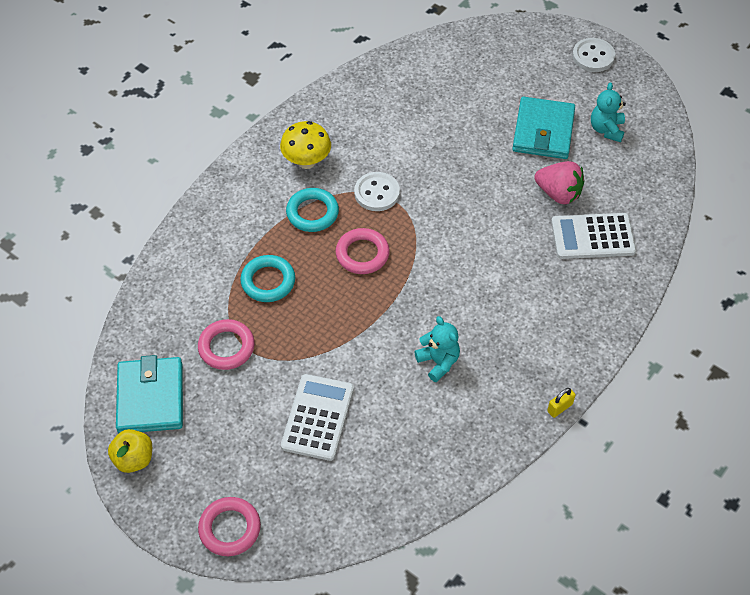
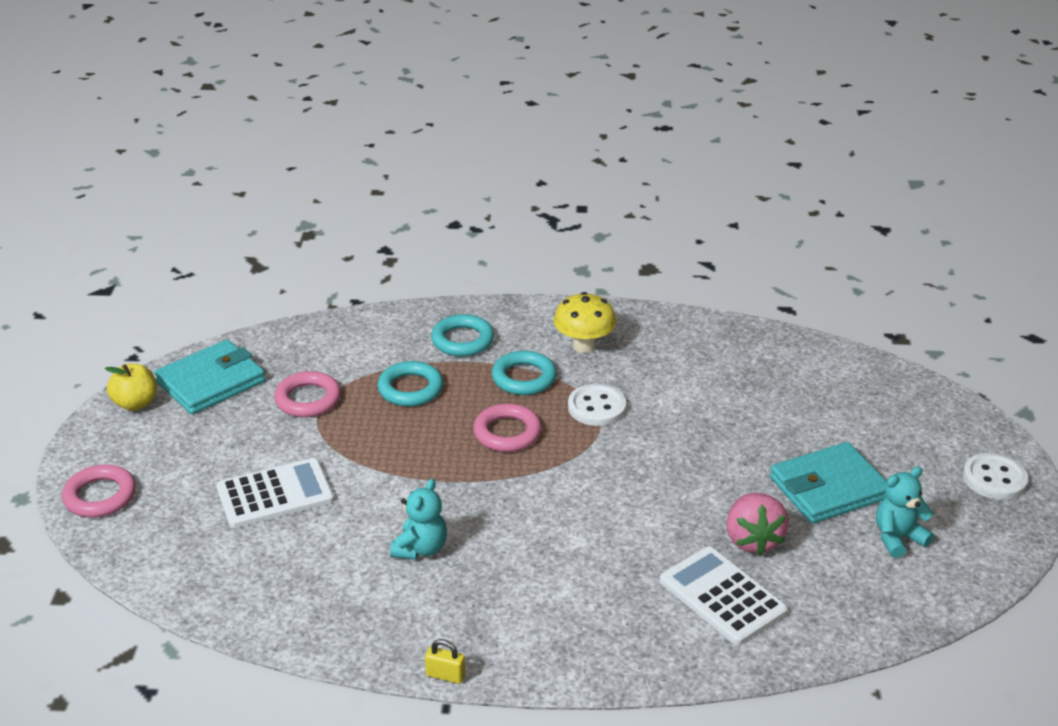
camera: 55 degrees right, 20 degrees down
none -> turquoise ring [431,314,494,356]

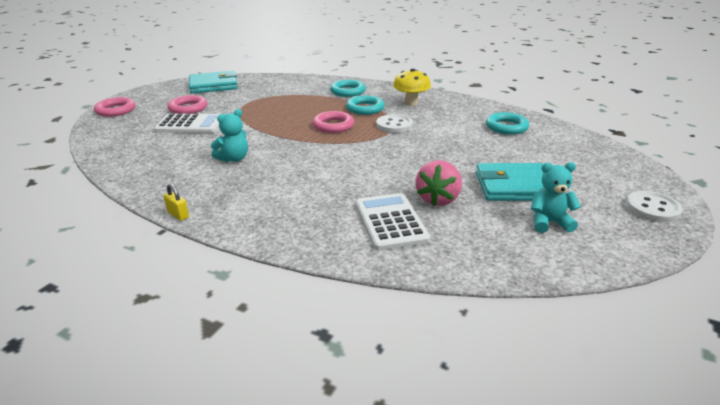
camera: 25 degrees right, 5 degrees down
yellow apple [105,364,157,411] -> none
pink ring [274,371,341,417] -> pink ring moved to [168,95,207,114]
turquoise ring [377,361,443,407] -> turquoise ring moved to [486,112,529,135]

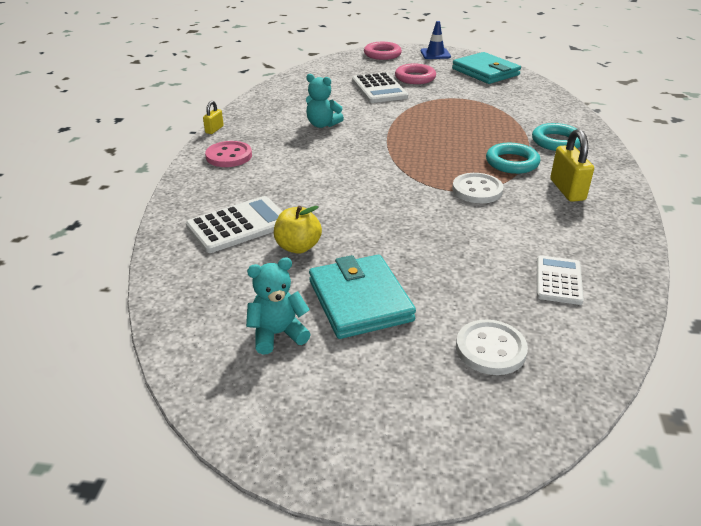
camera: 70 degrees right, 5 degrees up
pink ring [313,111,354,133] -> none
yellow mushroom [393,68,431,106] -> yellow padlock [550,129,594,202]
pink strawberry [416,160,462,206] -> yellow apple [274,206,322,254]
turquoise ring [486,112,529,135] -> white calculator [537,255,584,305]
turquoise teddy bear [531,162,581,233] -> turquoise teddy bear turned 90 degrees counterclockwise [246,257,311,355]
white button [626,191,683,222] -> white button moved to [456,320,528,375]
none -> pink button [205,141,252,167]
none -> blue traffic cone [421,21,451,59]

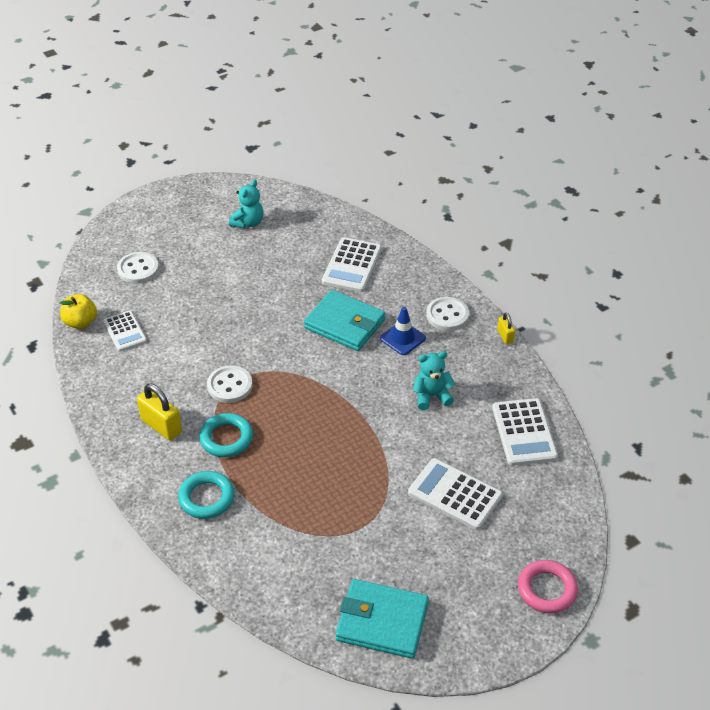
camera: 140 degrees right, 10 degrees up
pink button [205,141,252,167] -> white button [426,297,469,331]
yellow apple [274,206,322,254] -> yellow apple moved to [59,294,97,329]
turquoise wallet [309,255,416,339] -> turquoise wallet moved to [304,290,386,351]
pink ring [395,64,436,84] -> none
blue traffic cone [421,21,451,59] -> blue traffic cone moved to [380,307,426,355]
none -> white calculator [492,398,558,466]

